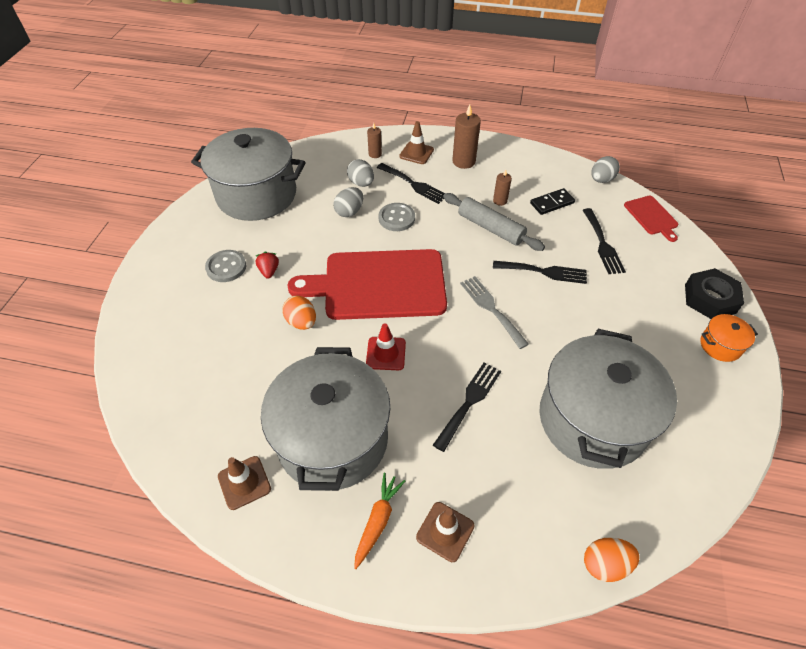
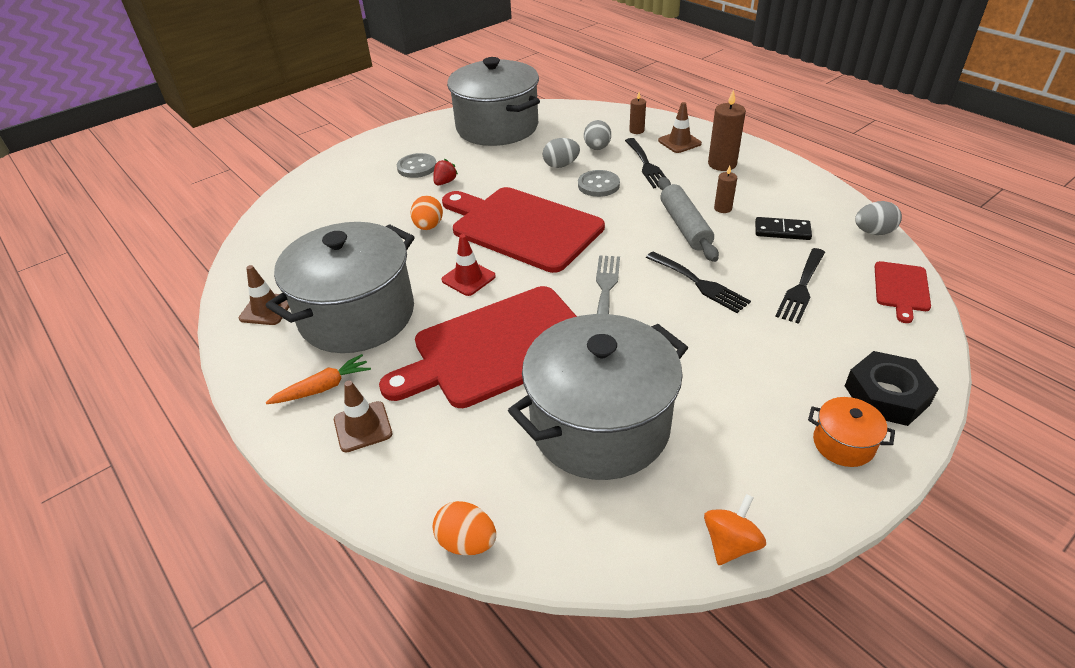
camera: 40 degrees right, 10 degrees down
black fork [433,362,501,452] -> red cutting board [379,286,577,408]
none -> orange spinning top [704,494,766,565]

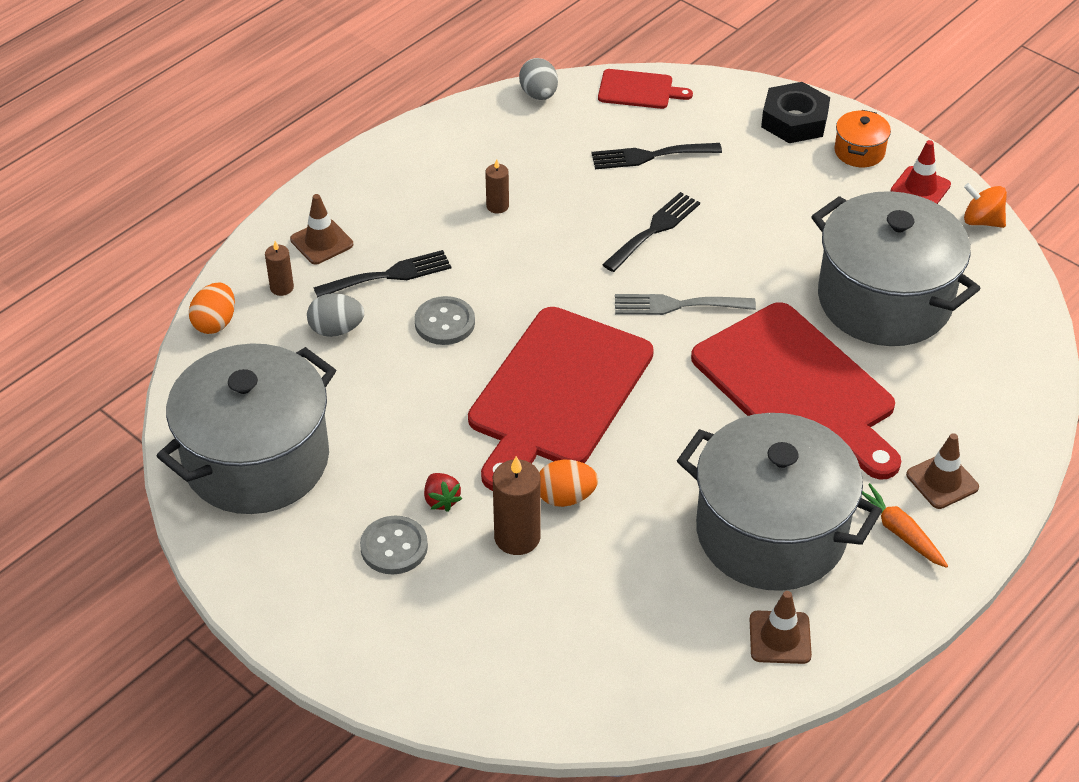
camera: 100 degrees left, 5 degrees up
orange egg [432,501,496,555] -> orange egg moved to [189,282,235,334]
red strawberry [433,159,458,185] -> red strawberry turned 135 degrees counterclockwise [424,473,462,512]
red traffic cone [442,234,496,296] -> red traffic cone moved to [891,140,951,204]
grey egg [543,138,580,168] -> none
grey rolling pin [658,177,719,262] -> none
brown candle [708,89,746,171] -> brown candle moved to [493,456,541,555]
black domino [755,217,812,240] -> none
black fork [775,248,825,324] -> black fork turned 150 degrees clockwise [591,143,722,169]

